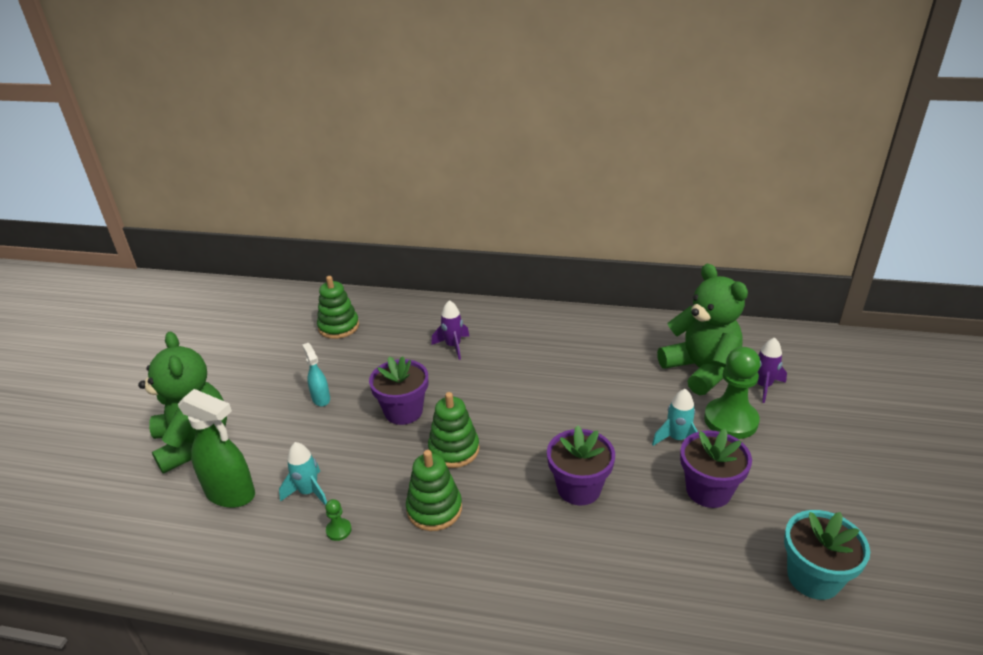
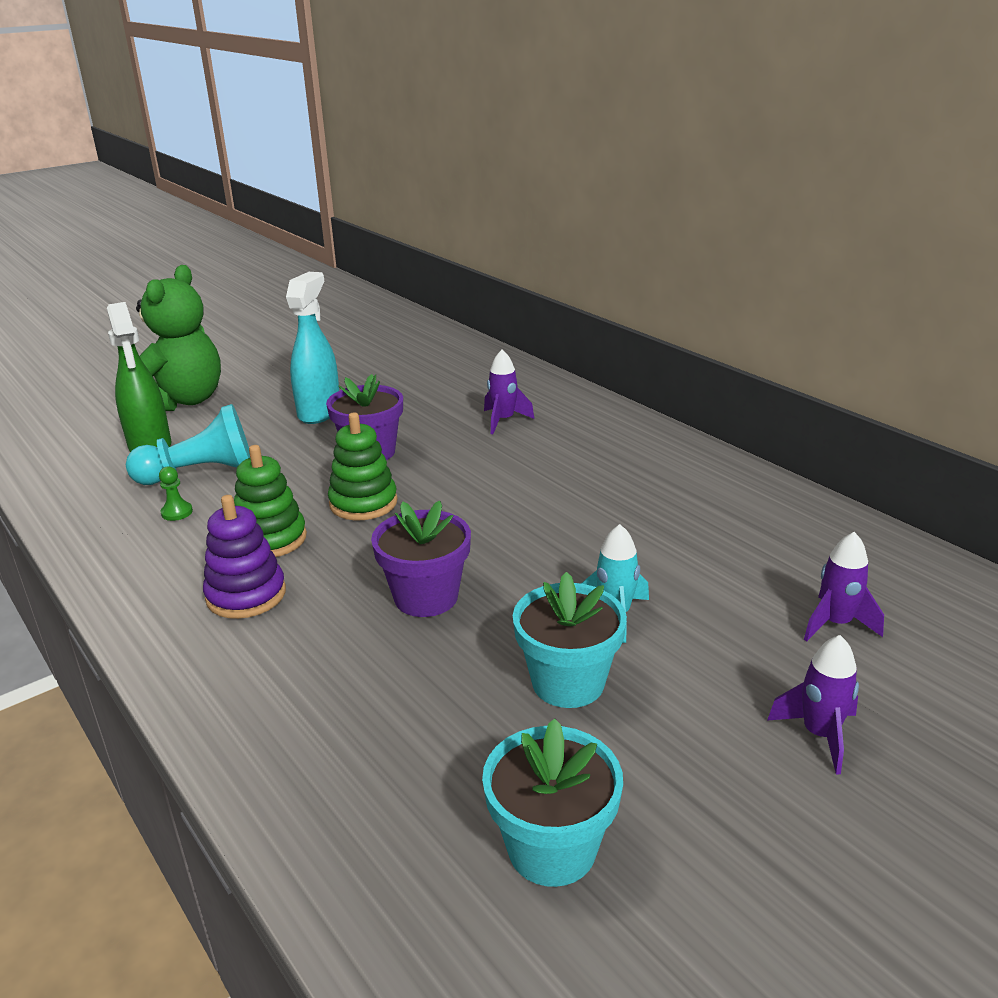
camera: 40 degrees right, 5 degrees down
turquoise rocket [279,442,327,506] -> turquoise pawn [126,404,250,485]
turquoise spray bottle [302,343,330,406] -> turquoise spray bottle [286,272,339,424], size x1.81
green stacking toy [317,276,359,339] -> none
green teddy bear [657,264,748,395] -> none
purple flower pot [680,429,752,508] -> turquoise flower pot [513,572,627,708]
green pawn [704,347,761,439] -> none
none -> purple stacking toy [203,495,286,619]
none -> purple rocket [767,635,859,775]

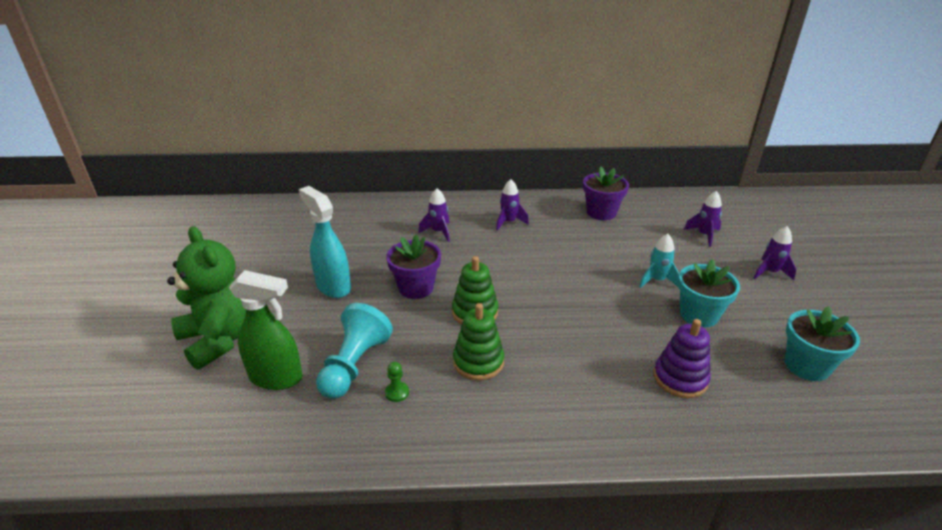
camera: 55 degrees left, 5 degrees up
purple stacking toy [203,495,286,619] -> purple stacking toy moved to [654,319,711,398]
purple flower pot [371,501,471,617] -> purple flower pot moved to [583,167,629,220]
none -> purple rocket [496,179,529,231]

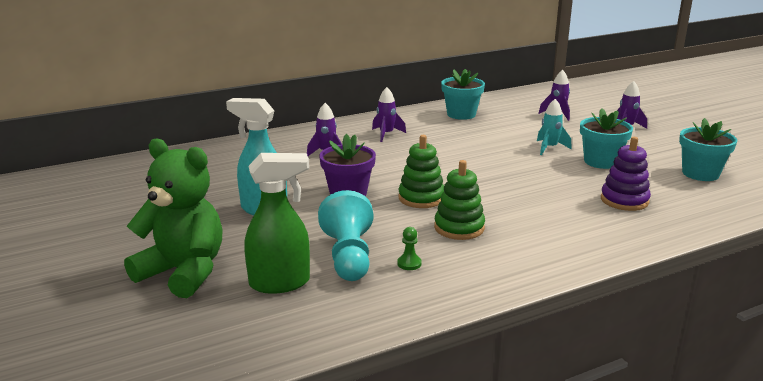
camera: 25 degrees left, 10 degrees down
purple flower pot [583,167,629,220] -> turquoise flower pot [441,69,485,120]

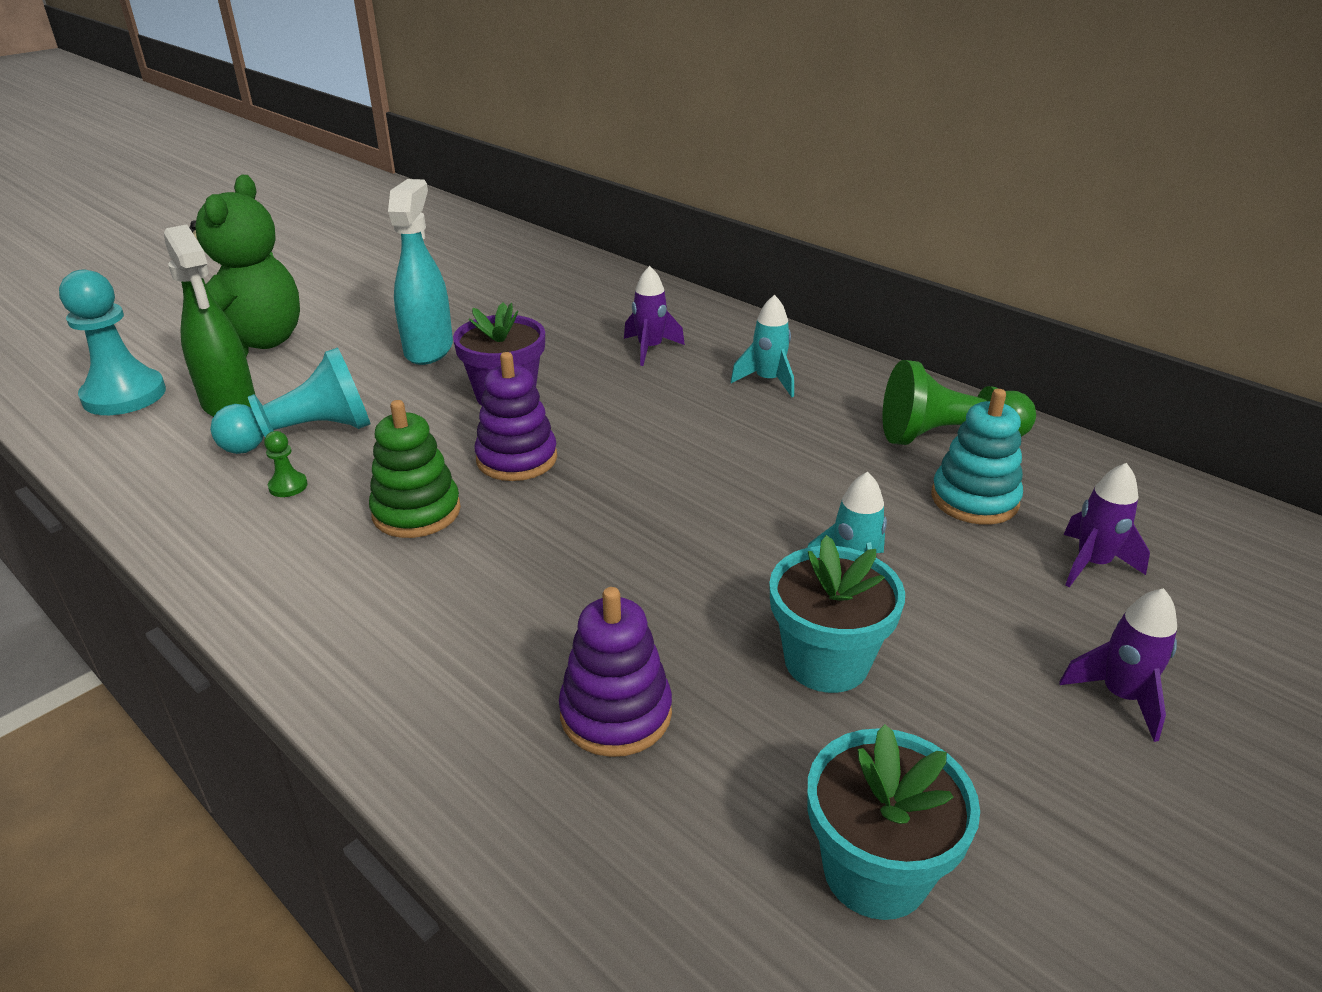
camera: 70 degrees right, 10 degrees up
purple rocket [372,87,406,142] -> turquoise rocket [731,295,794,397]
green stacking toy [398,135,444,208] -> purple stacking toy [474,352,557,481]
turquoise flower pot [441,69,485,120] -> green pawn [883,360,1036,445]
none -> turquoise pawn [59,270,166,415]
none -> turquoise stacking toy [931,389,1023,525]

